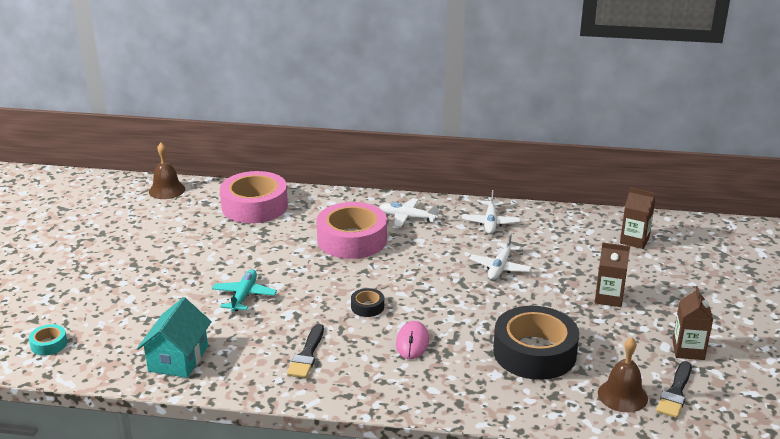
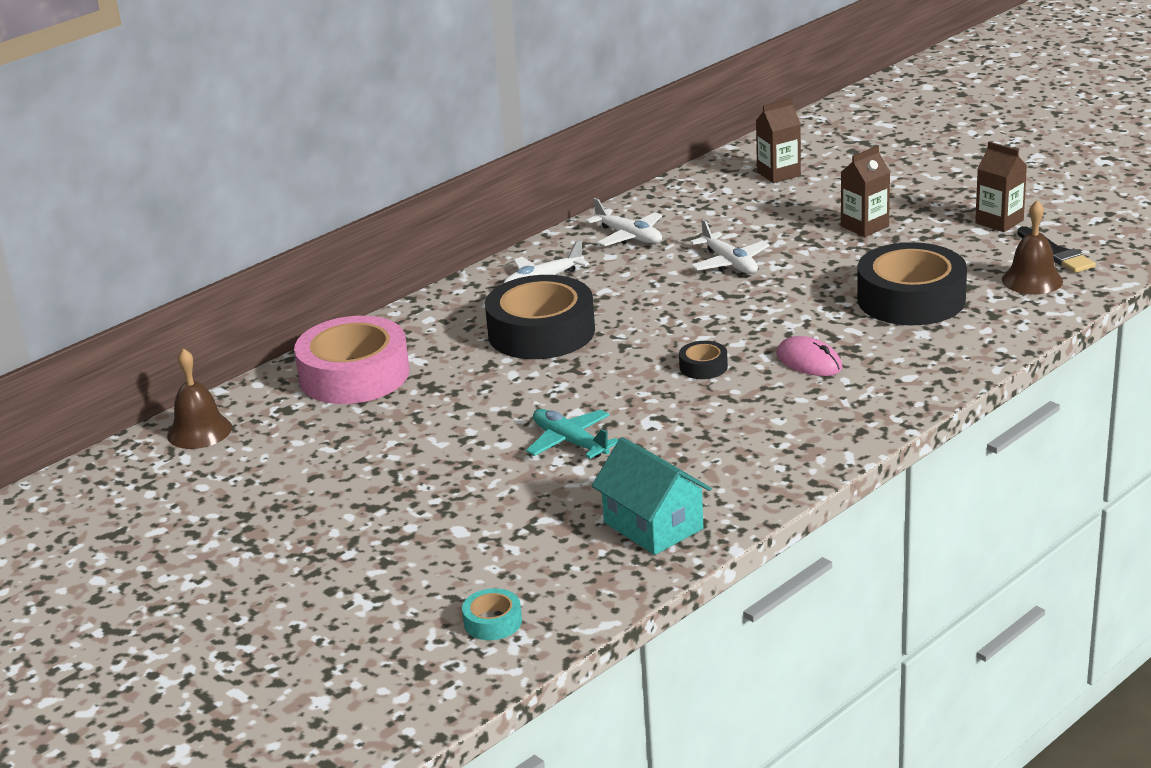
camera: 50 degrees left, 0 degrees up
black brush [287,324,324,378] -> none
pink tape [316,202,387,259] -> black tape [485,275,595,359]

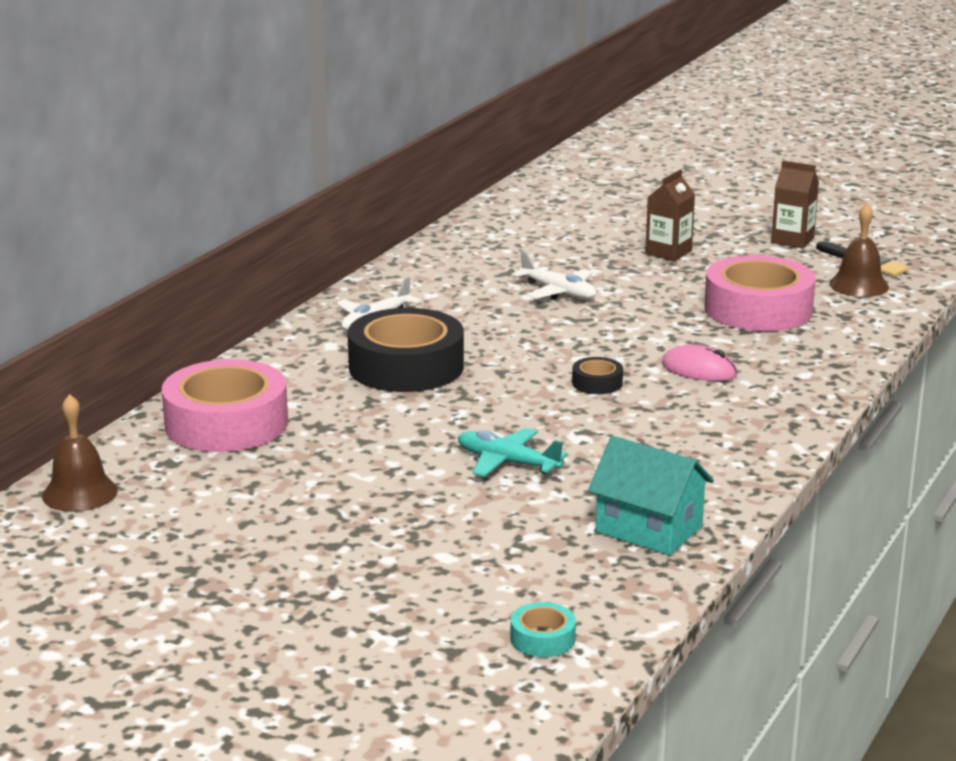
camera: 20 degrees left, 5 degrees down
white plane [586,198,662,246] -> none
brown carton [756,98,801,183] -> none
black tape [857,242,967,325] -> pink tape [704,255,816,331]

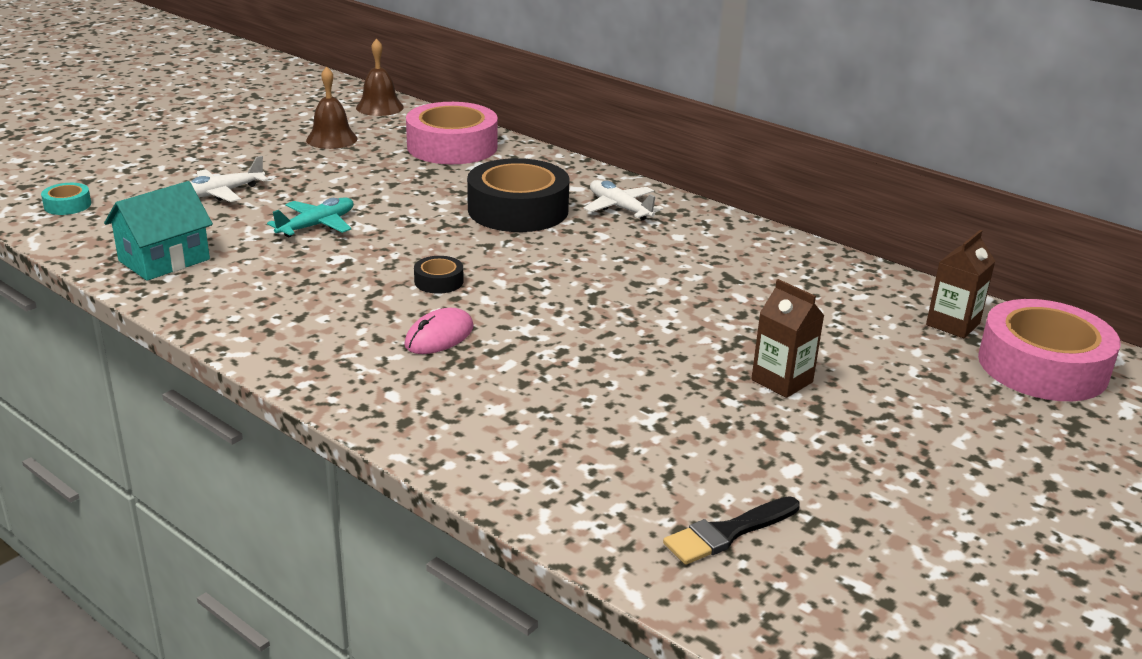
camera: 100 degrees right, 5 degrees up
white plane [512,251,596,299] -> white plane moved to [190,156,268,202]
pink tape [704,255,816,331] -> pink tape moved to [978,299,1121,401]
brown carton [771,160,819,249] -> brown carton moved to [926,230,995,338]
brown bell [829,204,889,297] -> brown bell moved to [306,66,357,149]

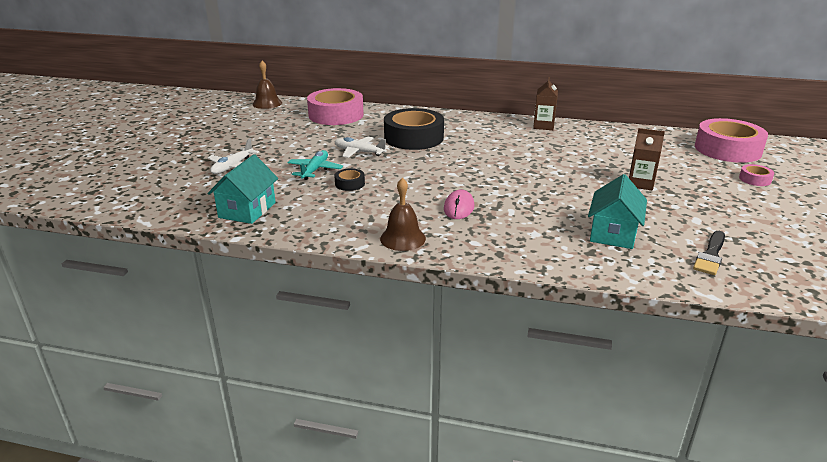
camera: 25 degrees left, 0 degrees up
turquoise tape [41,183,91,215] -> none
brown bell [306,66,357,149] -> brown bell moved to [380,178,426,251]
black tape [414,256,463,294] -> black tape moved to [334,168,365,191]
white plane [584,180,664,220] -> white plane moved to [335,137,389,158]
brown carton [926,230,995,338] -> brown carton moved to [533,77,558,130]
none -> turquoise house [588,174,647,249]
none -> pink tape [739,164,774,186]

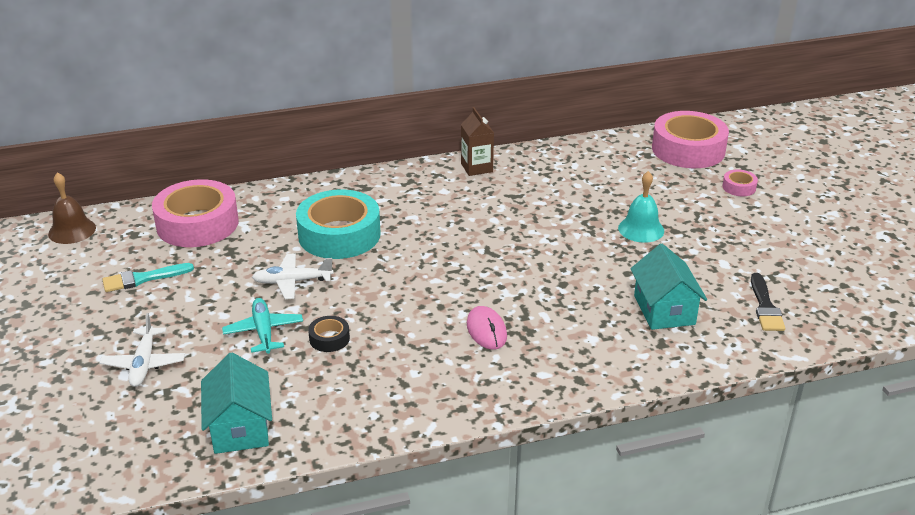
camera: 30 degrees left, 5 degrees up
brown bell [380,178,426,251] -> none
black tape [384,108,444,150] -> turquoise tape [296,190,380,259]
brown carton [629,128,665,190] -> turquoise bell [618,171,664,243]
none -> turquoise brush [102,263,194,292]

